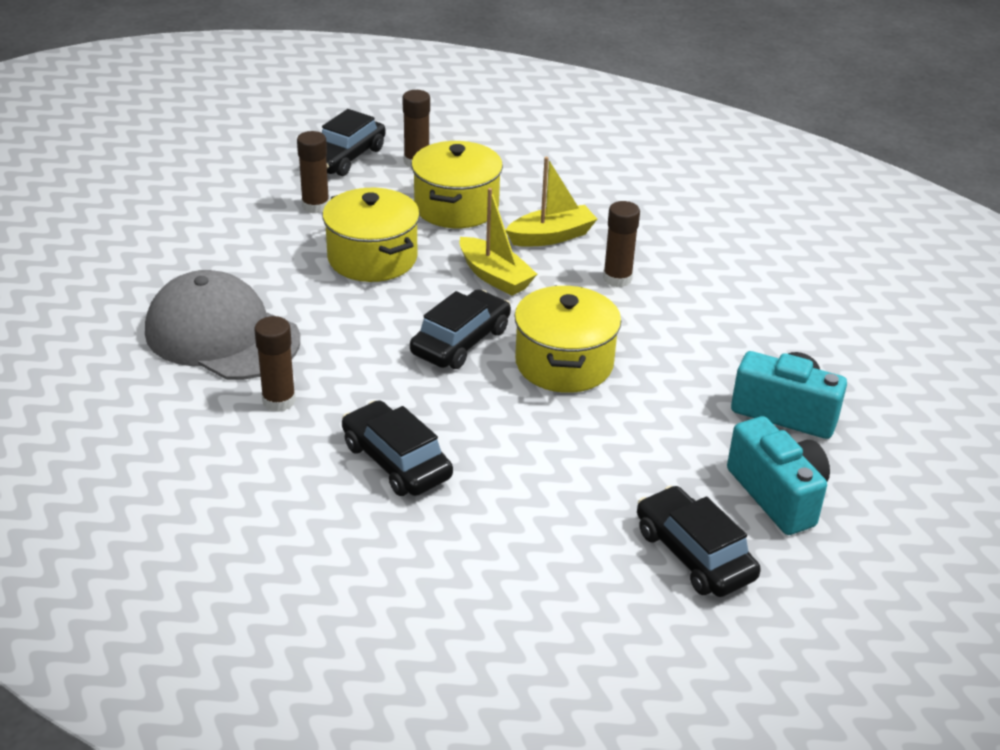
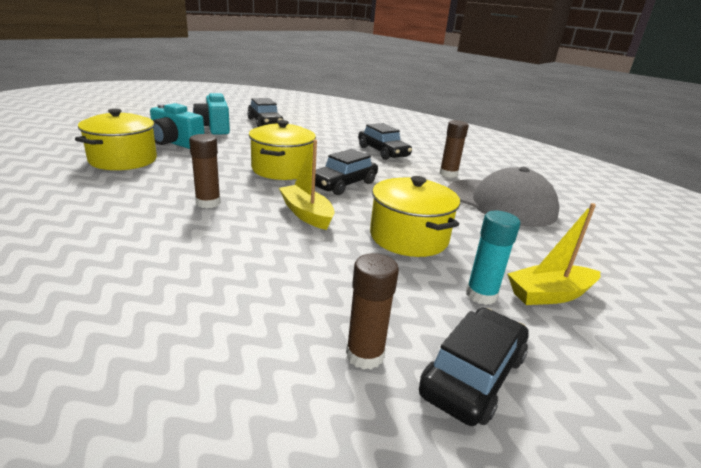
camera: 175 degrees left, 10 degrees down
brown glue stick [297,131,329,214] -> turquoise glue stick [466,211,520,305]
yellow pot [411,141,503,228] -> yellow pot moved to [75,109,157,170]
yellow boat [505,157,597,247] -> yellow boat moved to [507,203,600,305]

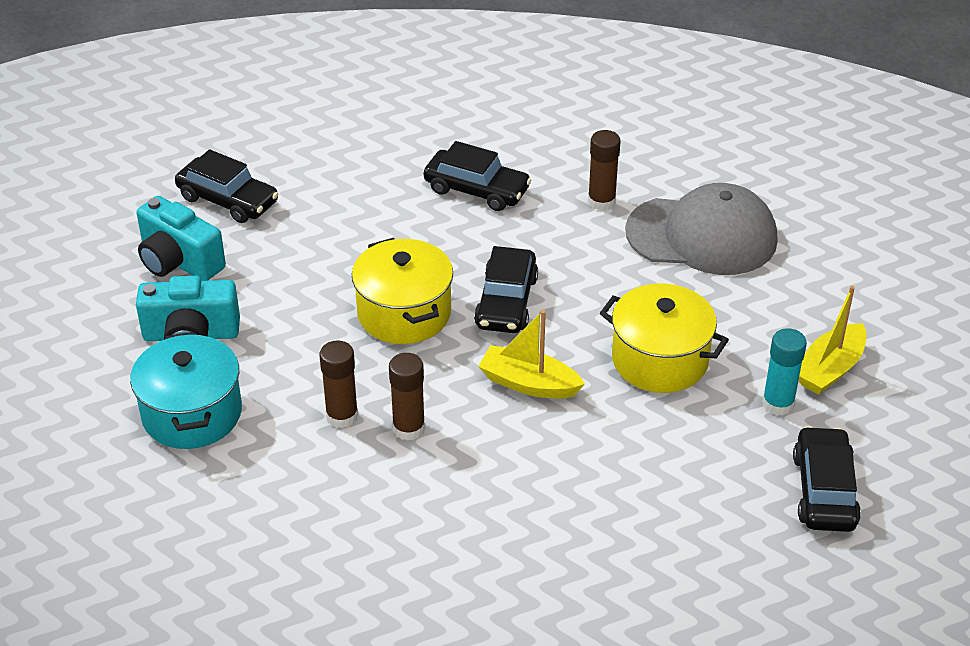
camera: 30 degrees left, 15 degrees up
yellow pot [75,109,157,170] -> turquoise pot [130,332,242,449]
brown glue stick [346,253,399,370] -> brown glue stick moved to [320,340,358,428]

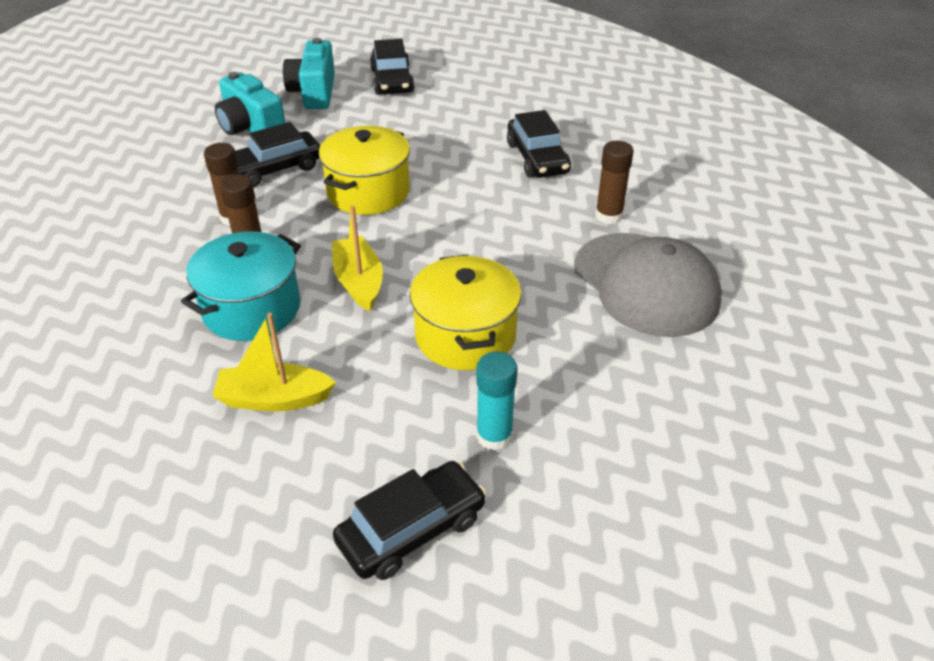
camera: 50 degrees right, 0 degrees up
turquoise pot [130,332,242,449] -> turquoise pot moved to [181,231,301,341]
black car [474,246,538,333] -> black car moved to [235,122,321,187]
yellow boat [798,286,867,395] -> yellow boat moved to [212,313,336,411]

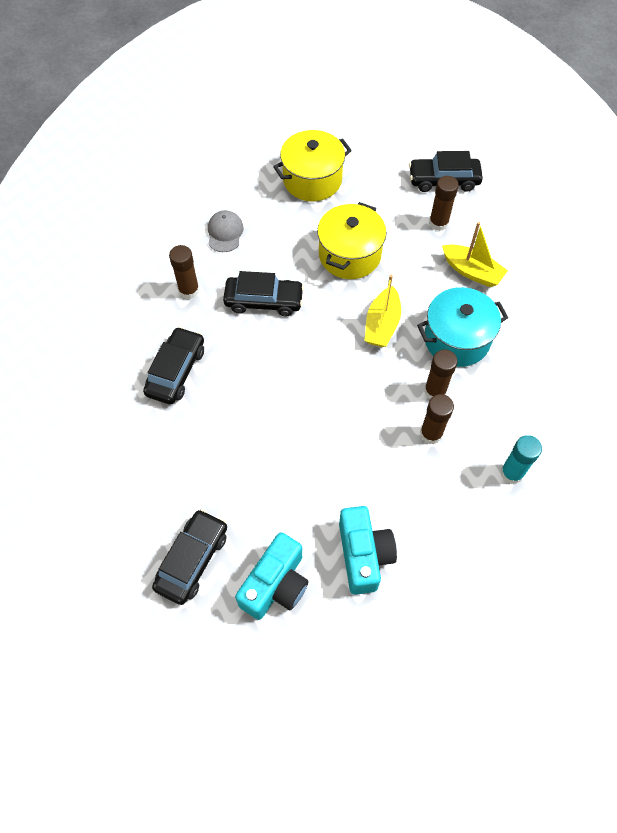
camera: 145 degrees left, 20 degrees up
black car [235,122,321,187] -> black car moved to [223,271,304,316]
yellow pot [319,126,410,215] -> yellow pot moved to [273,130,352,201]
turquoise glue stick [476,351,517,451] -> turquoise glue stick moved to [500,435,542,484]
grey cap [574,233,722,337] -> grey cap [208,210,244,252], size x0.47
none -> brown glue stick [429,176,459,231]

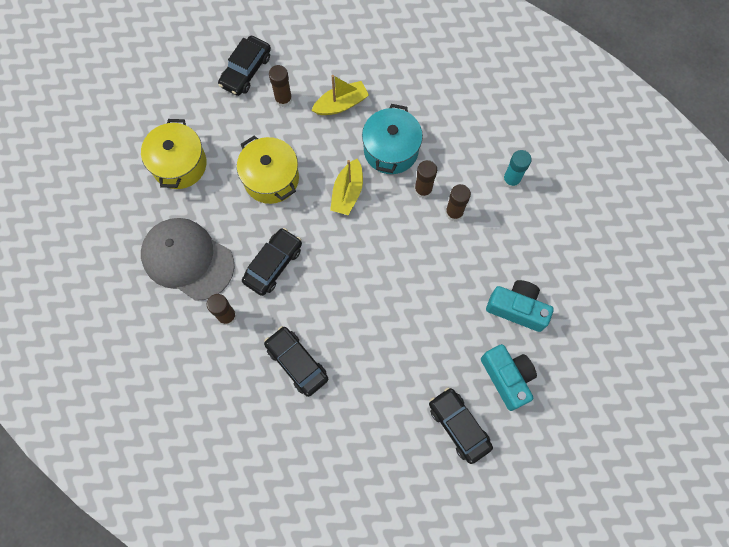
camera: 60 degrees left, 10 degrees up
grey cap [208,210,244,252] -> grey cap [141,218,235,301], size x2.15
yellow boat [365,275,401,347] -> yellow boat turned 60 degrees clockwise [330,159,363,215]

